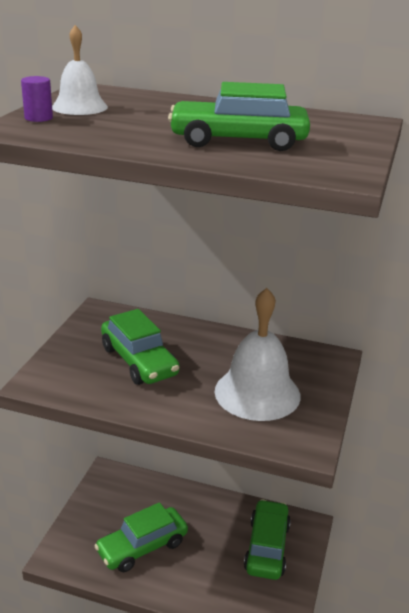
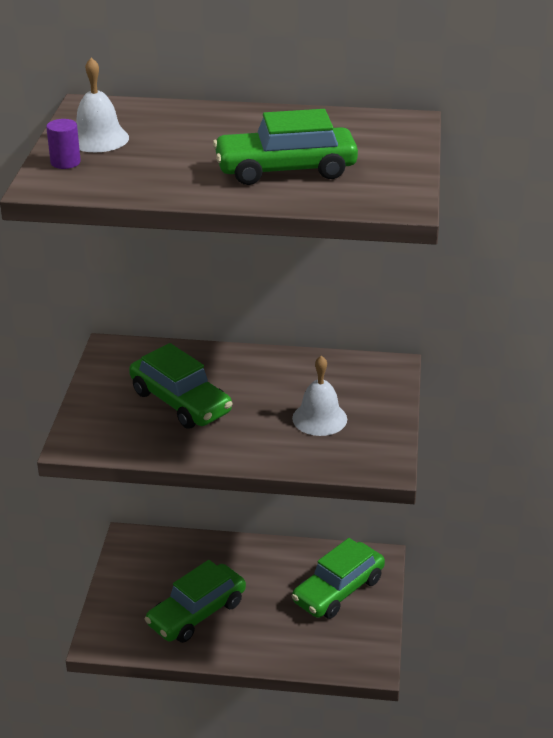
camera: 10 degrees left, 5 degrees up
white bell [215,288,301,421] -> white bell [292,356,347,436], size x0.59
green car [244,499,291,580] -> green car turned 135 degrees counterclockwise [292,538,385,619]

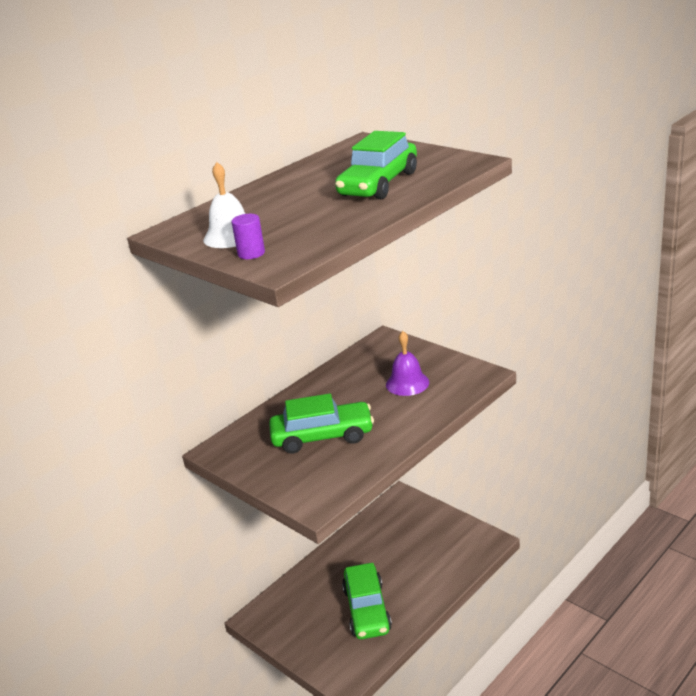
camera: 50 degrees left, 5 degrees down
white bell [292,356,347,436] -> purple bell [386,331,429,396]
green car [292,538,385,619] -> none

